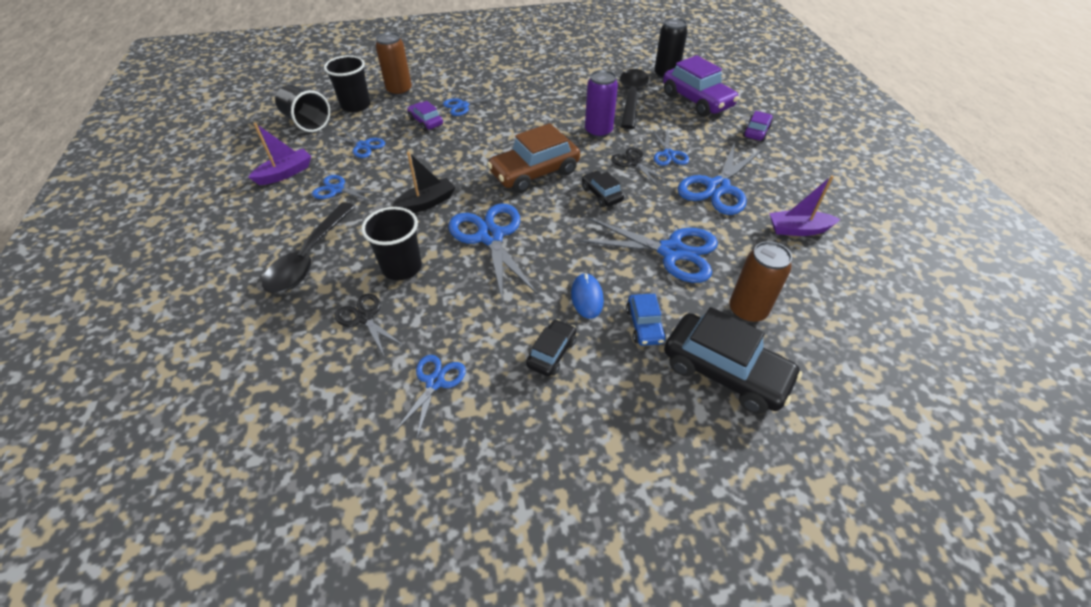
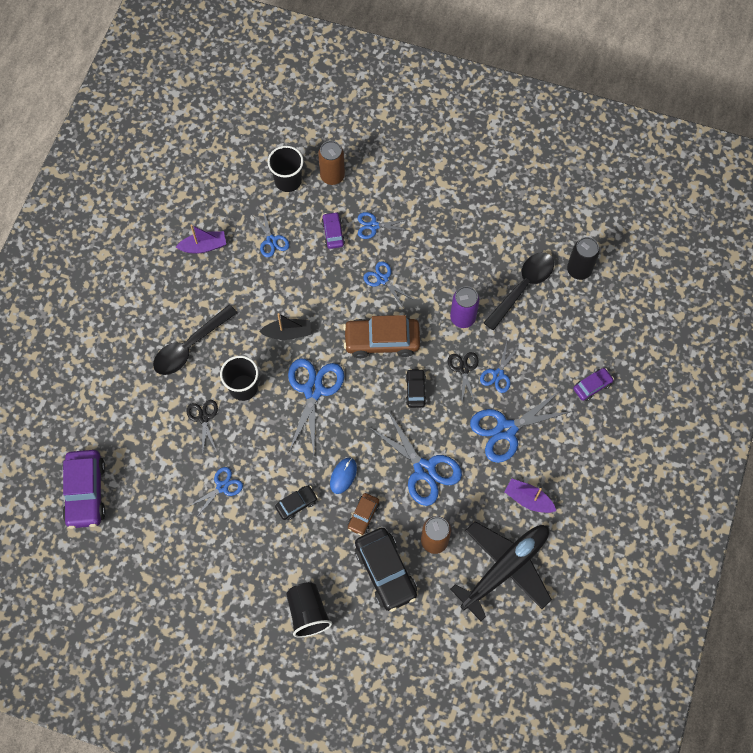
camera: 30 degrees right, 20 degrees up
black cup [275,85,331,132] -> black cup moved to [286,582,332,638]
blue scissors [312,175,382,202] -> blue scissors moved to [363,261,412,307]
blue car [626,294,666,346] -> brown car [348,493,380,535]
purple car [663,55,739,117] -> purple car moved to [62,450,106,529]
none -> black plane [450,521,552,621]

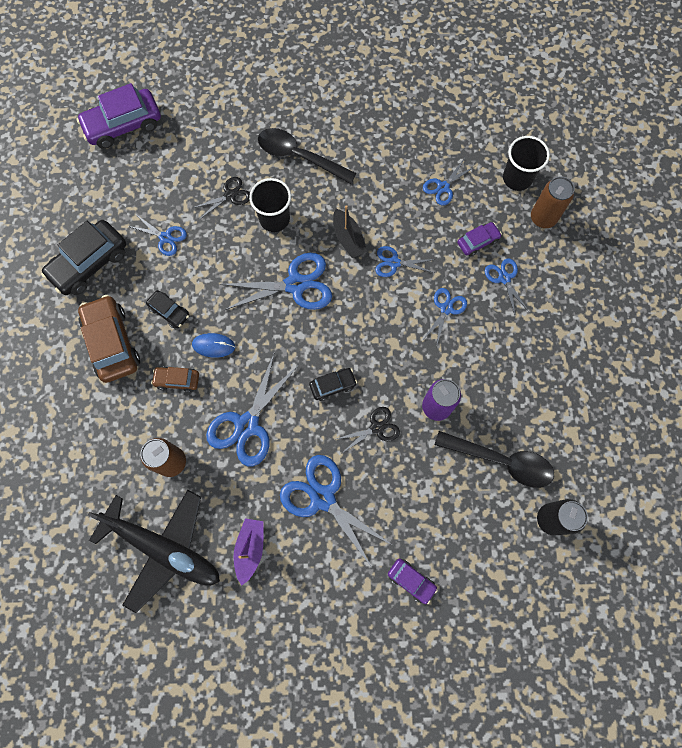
camera: 70 degrees right, 5 degrees up
purple boat [176,225,226,254] -> none
black cup [286,582,332,638] -> none
brown car [343,315,420,358] -> brown car moved to [78,295,140,383]
black car [355,528,417,612] -> black car moved to [41,220,126,295]
blue scissors [480,342,520,393] -> blue scissors moved to [375,246,436,277]

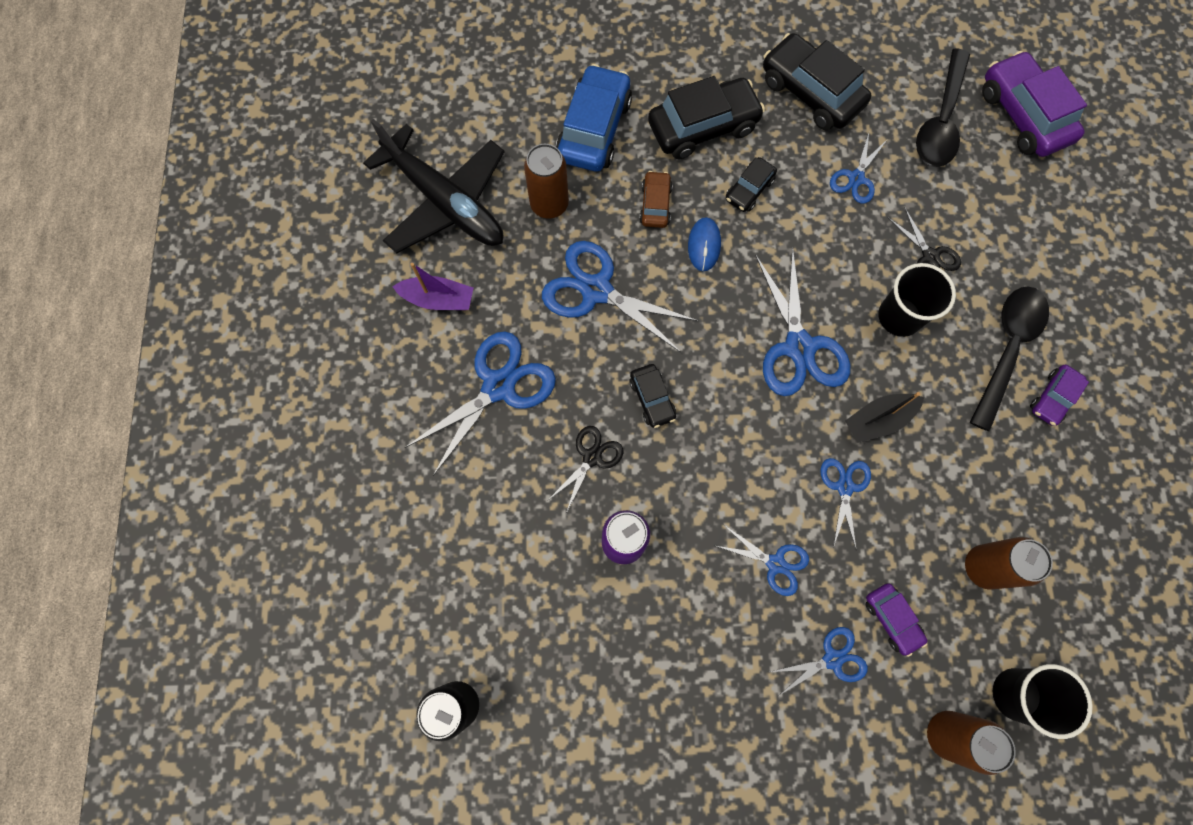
camera: 90 degrees right, 0 degrees up
brown car [78,295,140,383] -> black car [648,76,765,159]
black plane [88,490,220,613] -> black plane turned 75 degrees counterclockwise [363,119,505,253]
black scissors [336,407,400,454] -> black scissors turned 120 degrees counterclockwise [547,426,624,513]
purple car [388,559,438,604] -> purple car moved to [1030,365,1089,426]
blue scissors [423,159,476,206] -> brown can [965,537,1053,589]
black spoon [434,431,554,488] -> black spoon moved to [916,48,970,167]
none -> blue car [556,64,632,171]

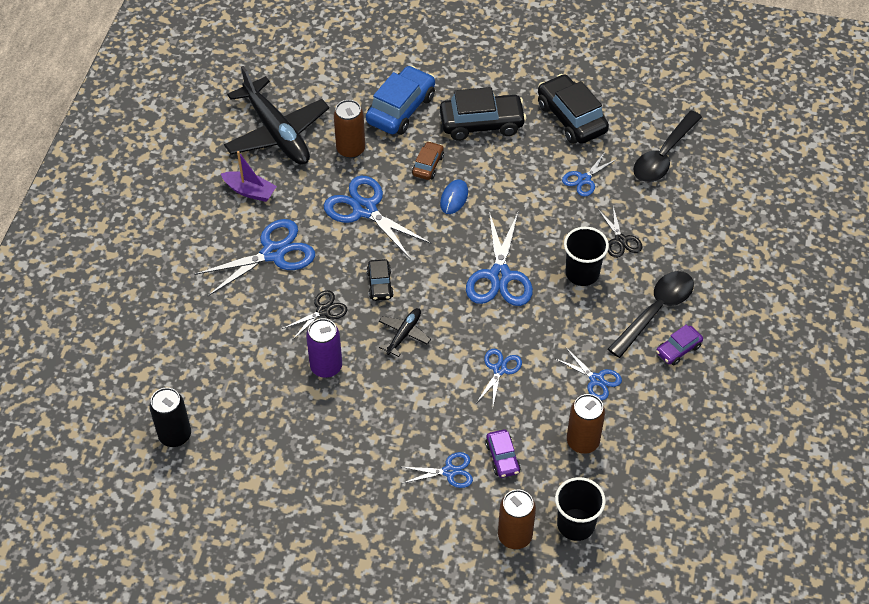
camera: 15 degrees right, 20 degrees down
blue scissors [716,525,809,596] -> blue scissors moved to [556,348,622,400]
black car [726,157,777,212] -> none
black boat [845,392,924,443] -> none
purple car [982,51,1087,157] -> none
none -> black plane [379,308,431,357]

